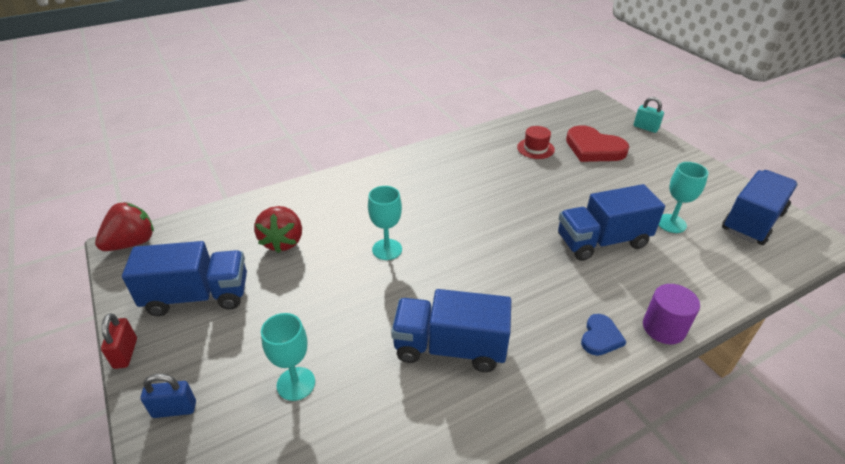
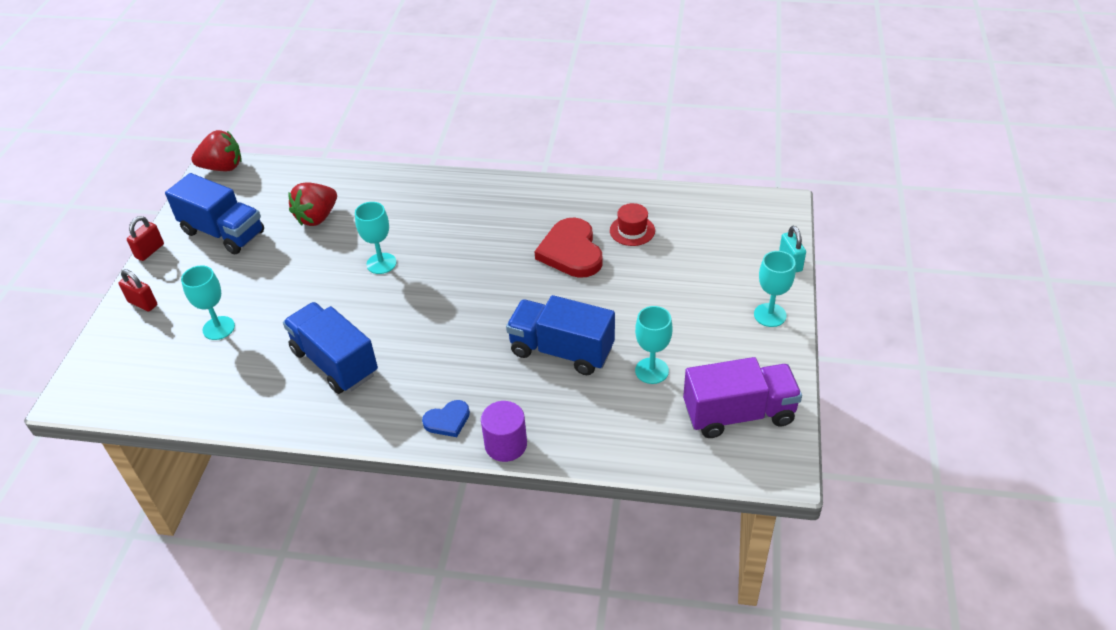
camera: 40 degrees right, 5 degrees up
blue padlock [140,374,196,418] -> red padlock [119,269,157,312]
red heart [566,125,629,162] -> red heart moved to [535,218,603,278]
blue truck [722,170,798,245] -> purple truck [683,357,802,438]
none -> turquoise goblet [754,251,795,327]

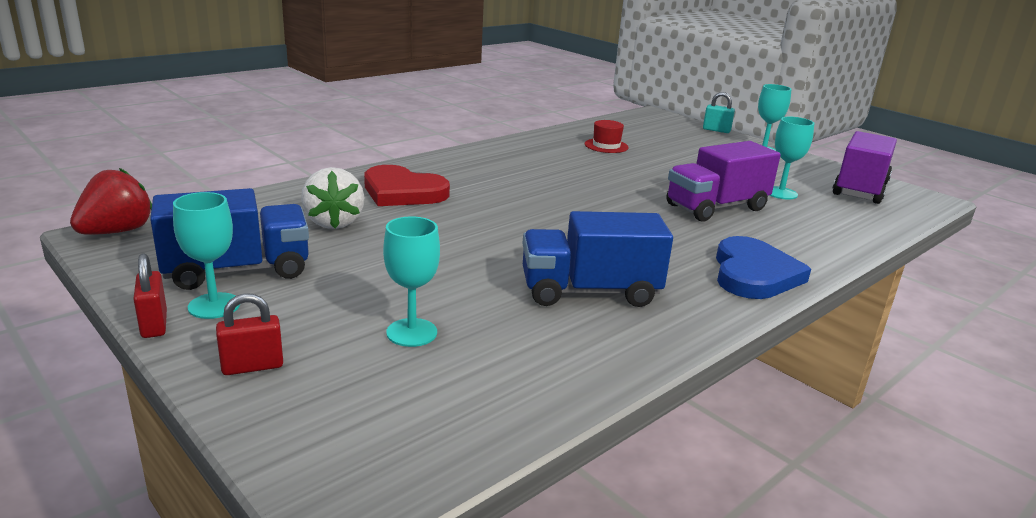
camera: 55 degrees left, 20 degrees down
red strawberry [288,182,337,226] -> white strawberry [301,167,365,229]
turquoise goblet [355,202,396,274] -> turquoise goblet moved to [173,192,240,319]
blue heart [422,400,470,437] -> blue heart [716,236,811,299], size x1.87
purple cylinder [481,401,527,462] -> none
blue truck [506,295,615,375] -> purple truck [666,141,781,221]
red heart [535,218,603,278] -> red heart moved to [364,165,450,206]

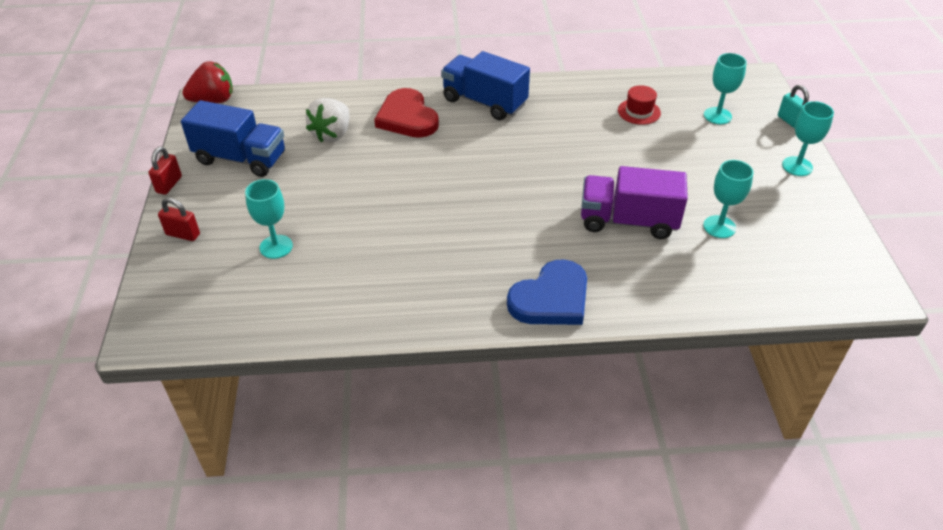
camera: 40 degrees right, 20 degrees up
turquoise goblet [173,192,240,319] -> turquoise goblet moved to [704,53,747,124]
blue truck [522,211,673,307] -> blue truck moved to [441,51,530,120]
purple truck [833,131,897,204] -> none

